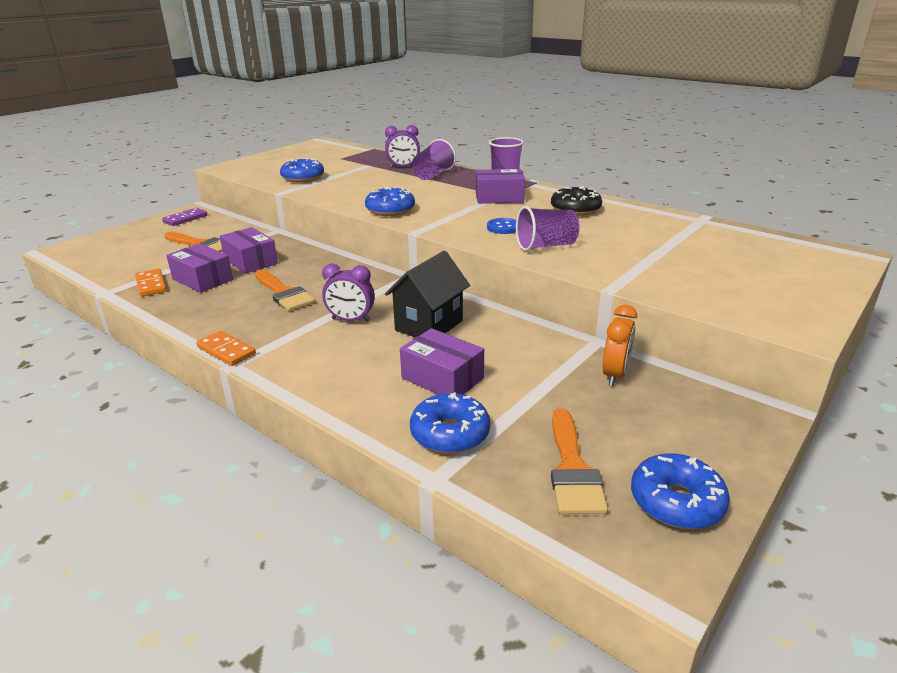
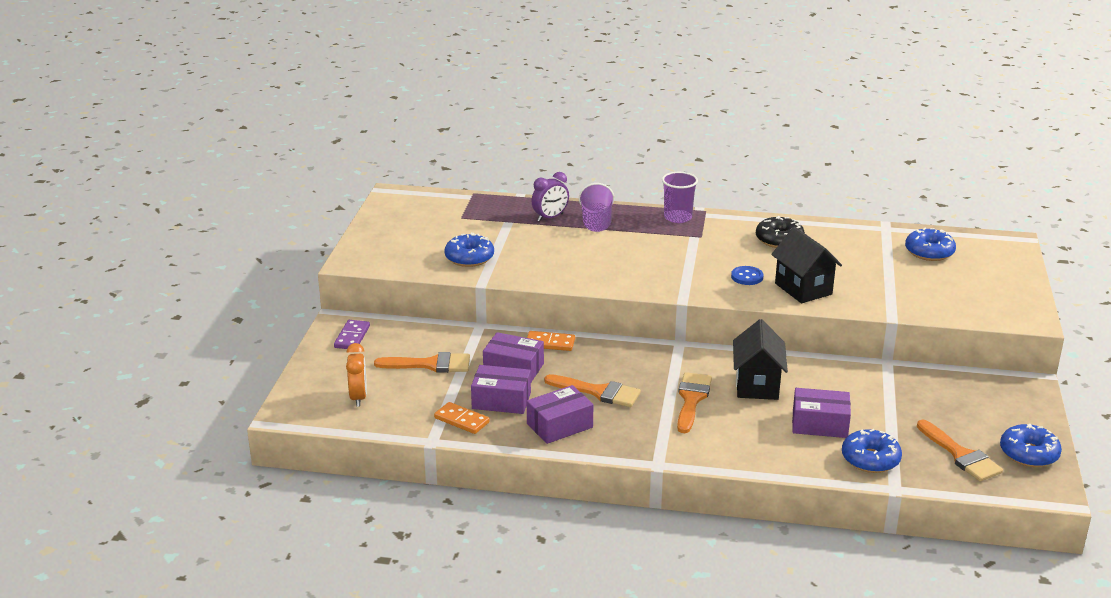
camera: 30 degrees left, 0 degrees up
orange domino [196,331,256,366] -> orange domino moved to [527,331,575,351]
purple clock [322,264,375,322] -> orange brush [677,372,712,433]
blue donut [365,187,415,216] -> blue donut moved to [905,228,956,261]
purple box [476,169,525,204] -> purple box moved to [527,385,593,444]
purple cup [516,206,580,251] -> black house [771,227,842,303]
orange clock [603,305,637,386] -> orange clock moved to [346,343,367,407]

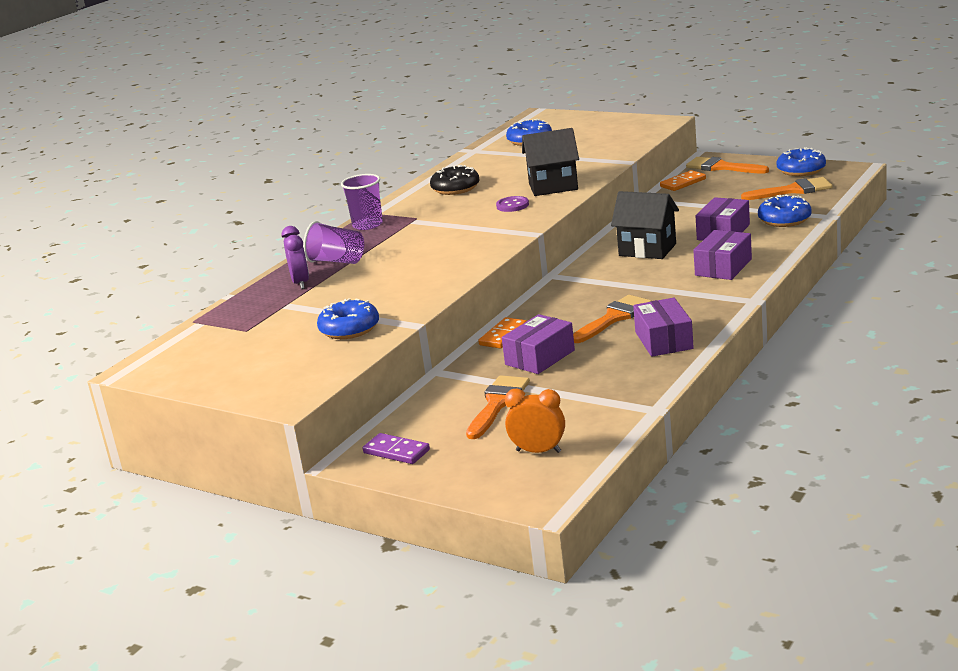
camera: 65 degrees left, 5 degrees down
orange domino [434,402,490,434] -> orange domino moved to [660,170,706,191]
purple box [471,365,531,414] -> purple box moved to [693,230,752,280]
orange brush [677,372,712,433] -> orange brush moved to [686,157,769,174]
blue button [731,266,764,285] -> purple button [496,196,529,212]

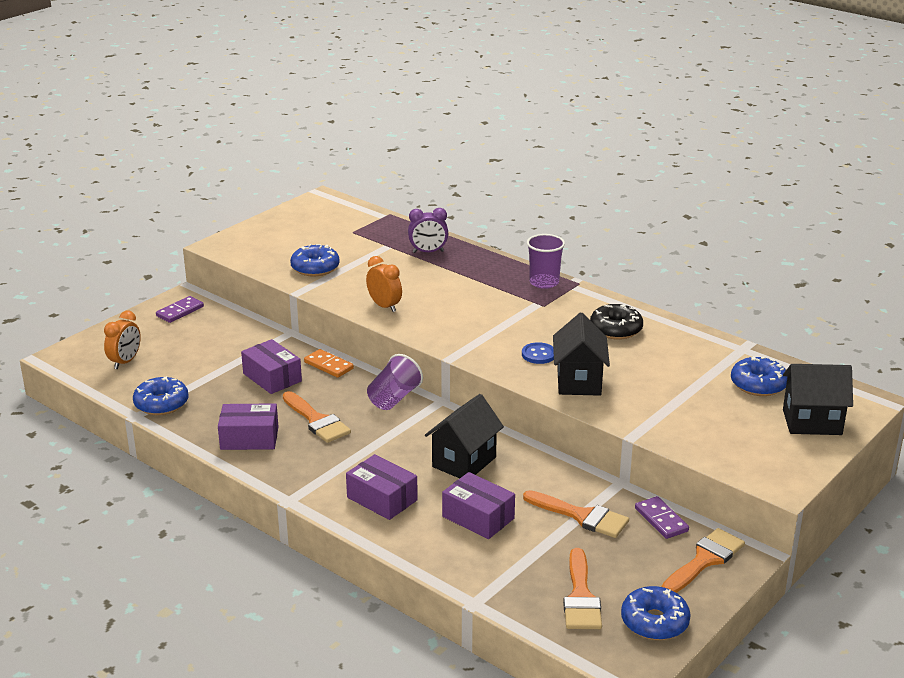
camera: 95 degrees right, 5 degrees up
purple cup [303,221,364,264] -> purple cup moved to [367,354,423,410]
orange brush [466,375,530,439] -> orange brush moved to [523,490,629,538]
purple button [496,196,529,212] -> blue button [522,342,554,364]
orange domino [660,170,706,191] -> purple domino [635,496,689,539]
blue donut [758,195,812,227] -> blue donut moved to [133,376,189,415]
none -> orange clock [366,256,402,312]
none -> black house [783,364,853,435]

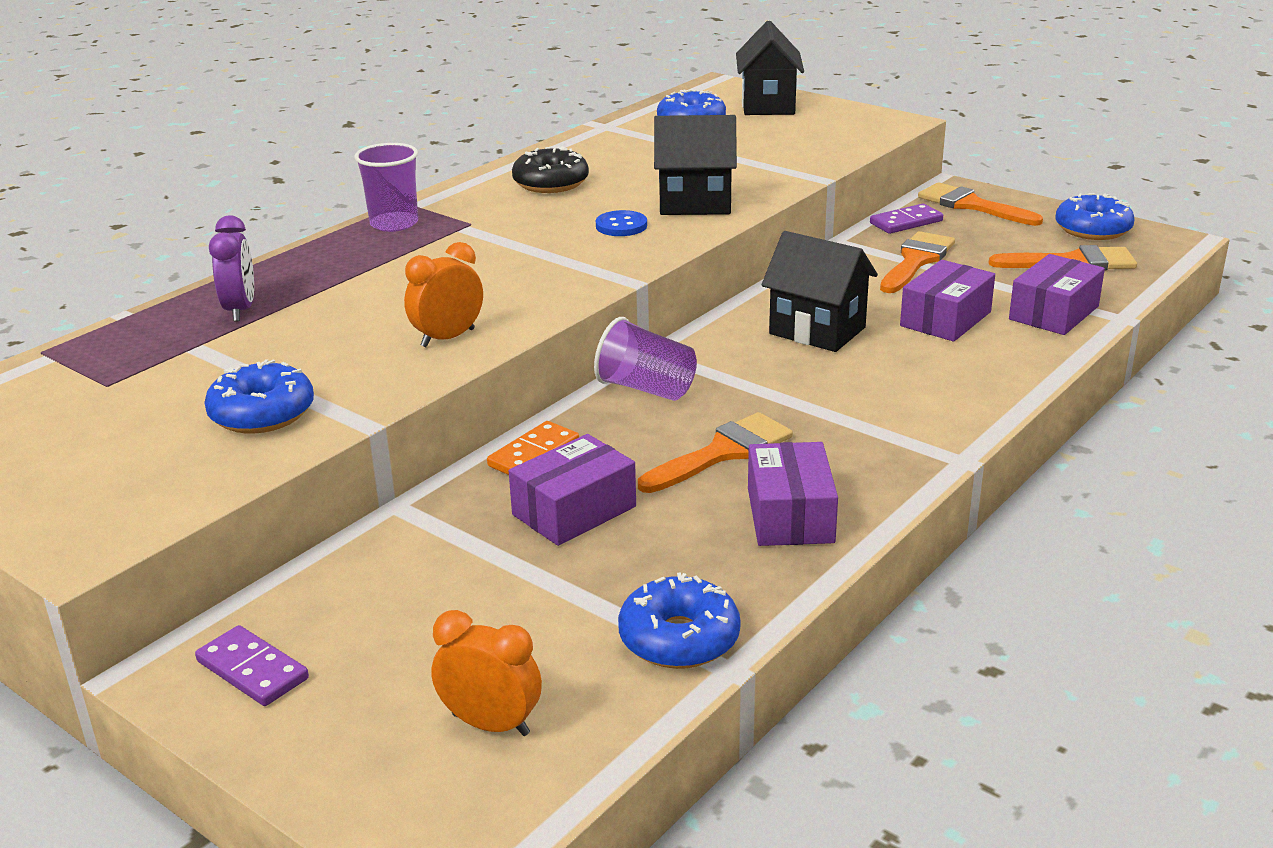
camera: 90 degrees left, 0 degrees up
purple box [346,454,418,520] -> purple box moved to [1009,254,1105,335]

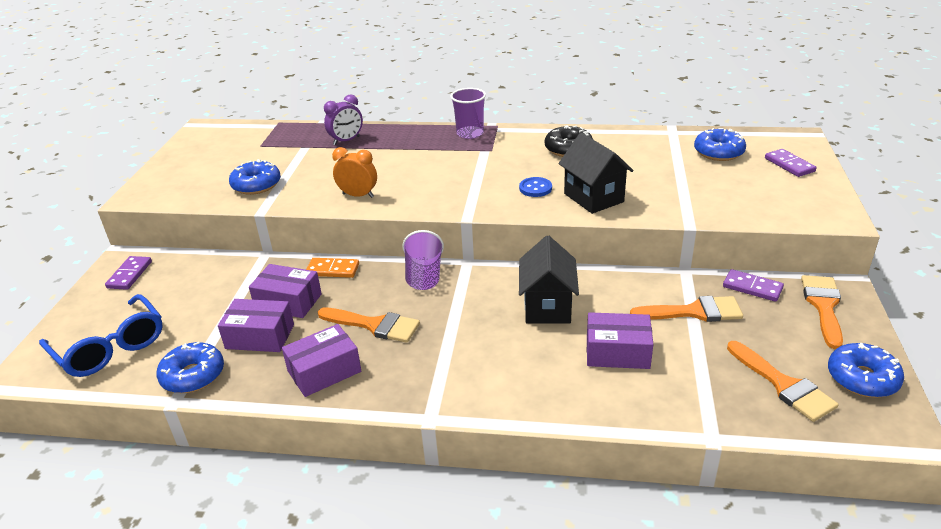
camera: 60 degrees right, 5 degrees up
orange clock [431,610,542,736] -> blue glasses [39,294,163,377]
black house [736,21,804,115] -> purple domino [765,149,816,177]
purple box [1009,254,1105,335] -> purple box moved to [218,299,294,352]

